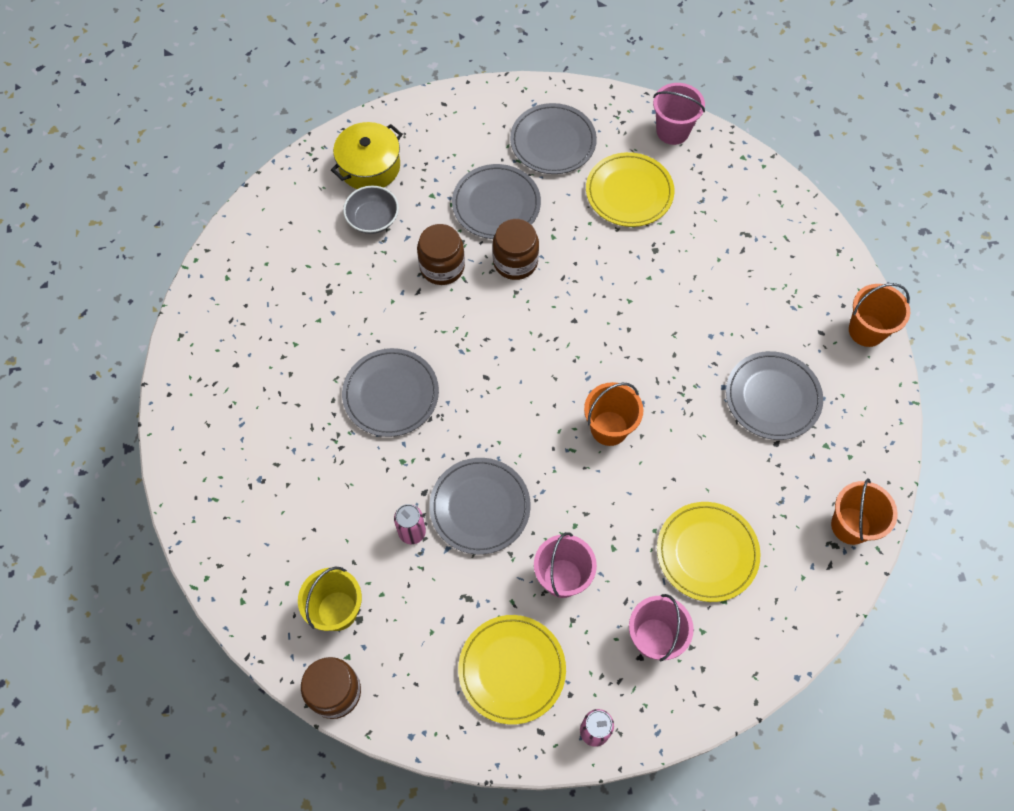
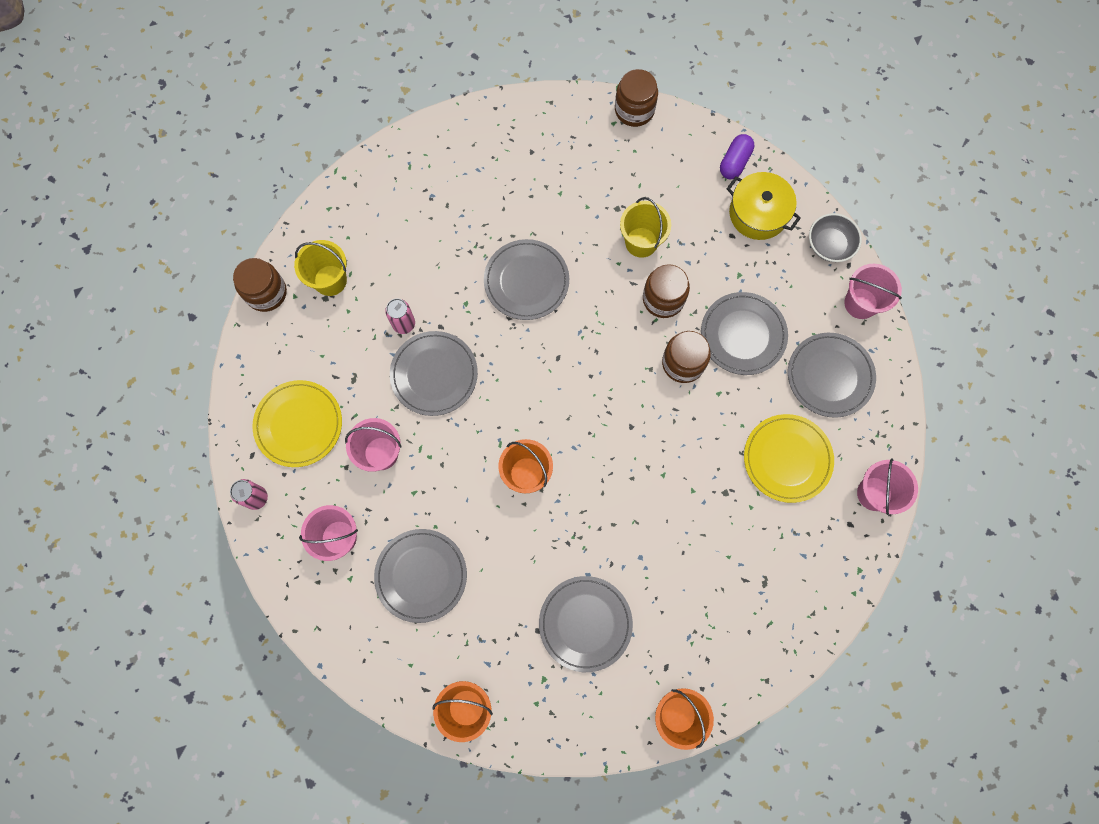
camera: 80 degrees right, 10 degrees up
grey bowl [343,186,399,234] -> grey bowl moved to [809,213,862,262]
yellow plate [657,502,761,602] -> grey plate [374,529,467,623]
none -> brown jar [615,69,658,127]
none -> yellow bucket [620,197,671,258]
none -> purple capsule [720,134,754,179]
none -> pink bucket [844,264,902,319]

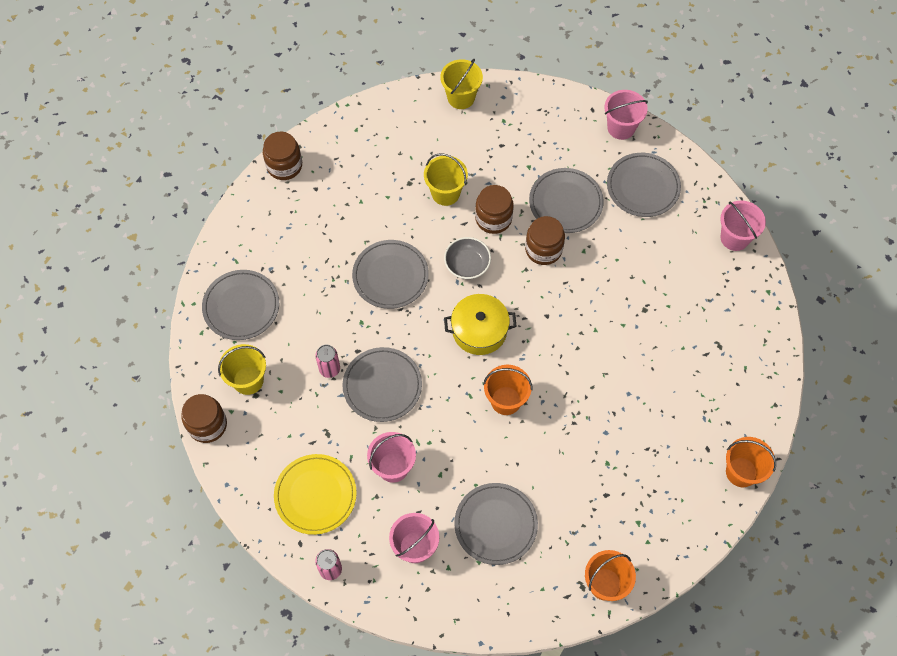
camera: 40 degrees left, 10 degrees down
grey plate [539,576,633,672] -> grey plate moved to [202,270,279,340]
brown jar [615,69,658,127] -> brown jar moved to [263,131,302,180]
purple capsule [720,134,754,179] -> yellow bucket [440,59,483,109]
yellow pot [726,172,801,240] -> yellow pot moved to [444,294,517,355]
yellow plate [744,414,834,503] -> none
grey bowl [809,213,862,262] -> grey bowl moved to [444,237,491,279]

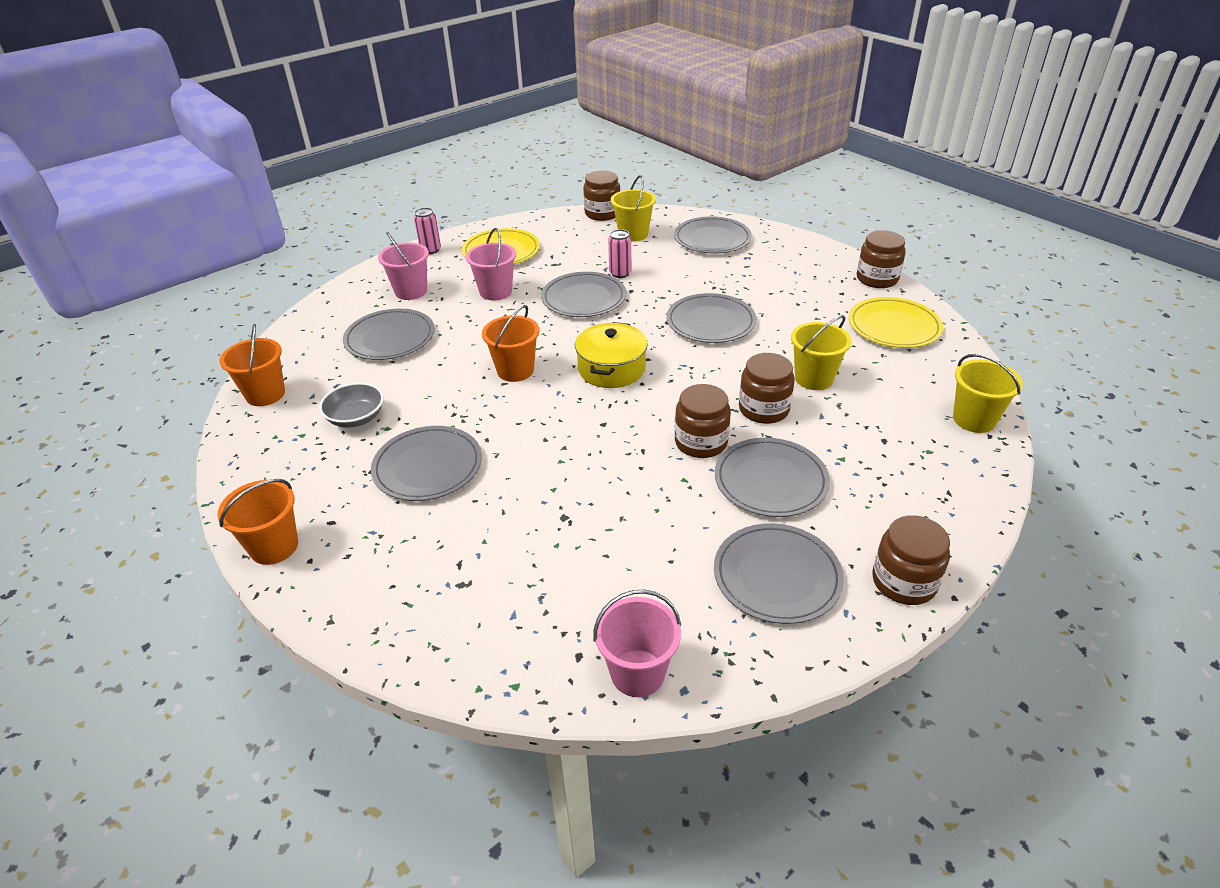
camera: 110 degrees right, 25 degrees down
grey bowl [444,237,491,279] -> grey bowl moved to [319,382,384,428]
pink bucket [604,90,648,140] -> brown jar [872,515,950,605]
none -> grey plate [371,426,482,501]
none -> yellow plate [849,297,943,348]

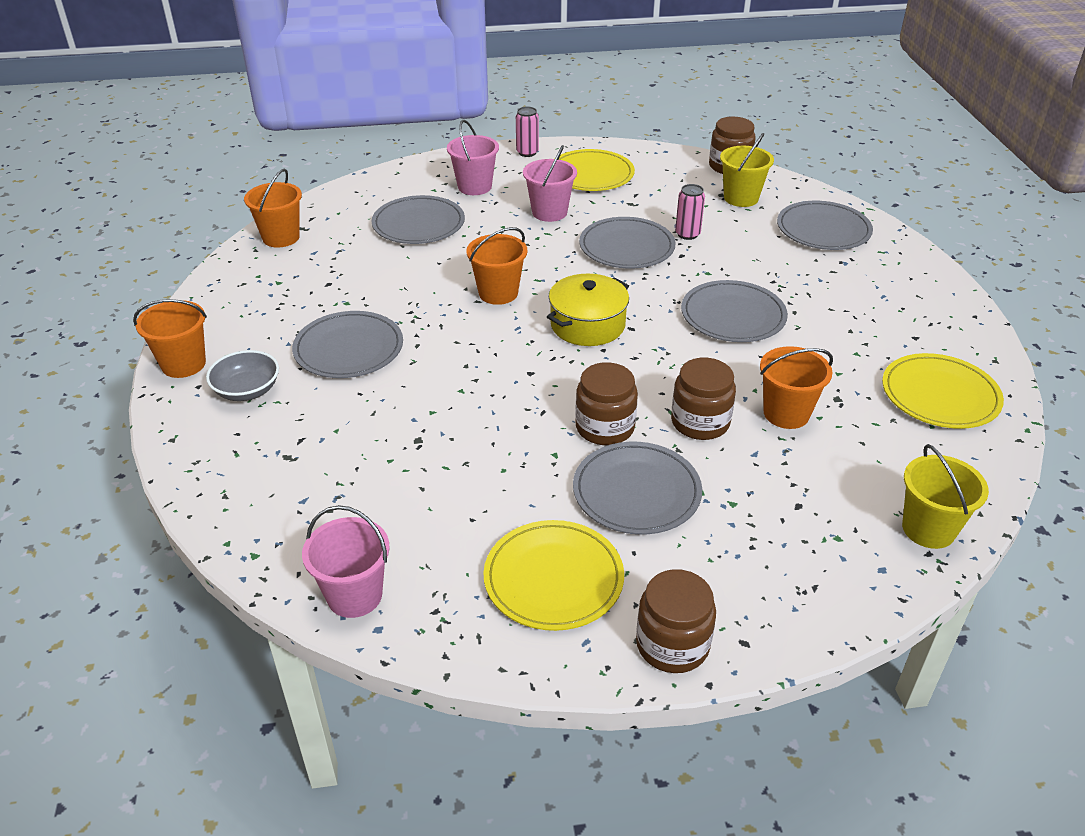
camera: 30 degrees right, 0 degrees up
grey bowl [319,382,384,428] -> grey bowl moved to [206,350,279,401]
grey plate [714,523,844,624] -> yellow plate [483,520,624,631]
yellow bucket [791,315,852,390] -> orange bucket [760,346,833,429]
brown jar [857,230,906,288] -> none

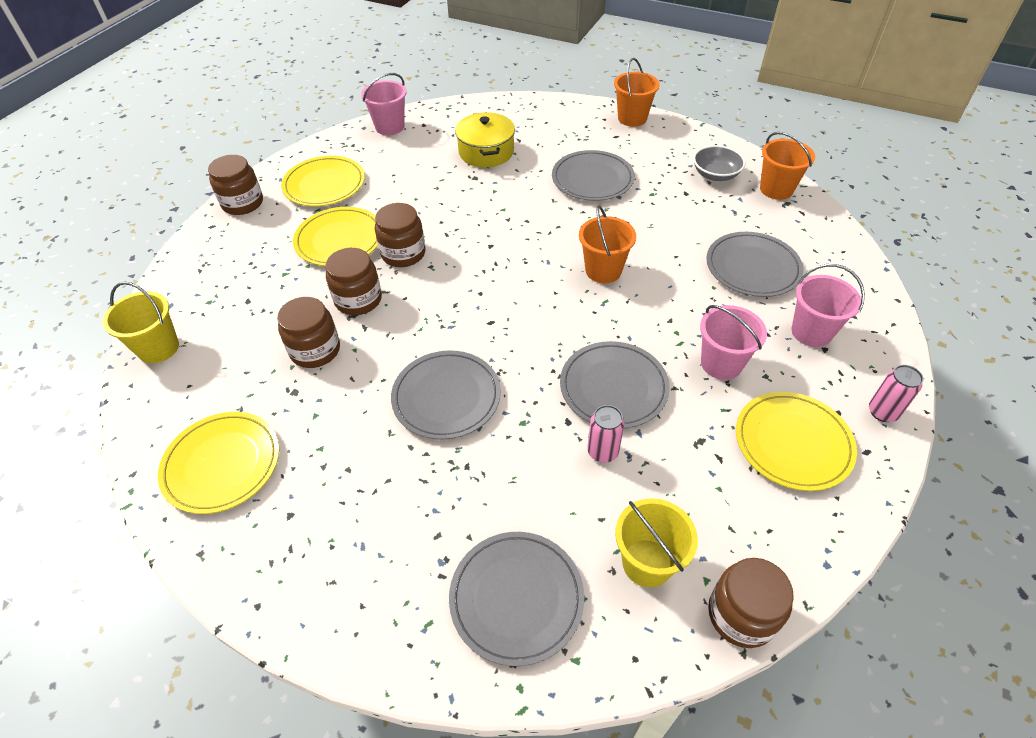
camera: 125 degrees right, 10 degrees up
grey bowl [206,350,279,401] -> grey bowl moved to [693,145,746,181]
yellow pot [547,274,629,346] -> yellow pot moved to [455,112,515,168]
grey plate [573,442,702,534] -> yellow plate [293,207,378,266]
orange bucket [760,346,833,429] -> brown jar [277,297,340,368]

